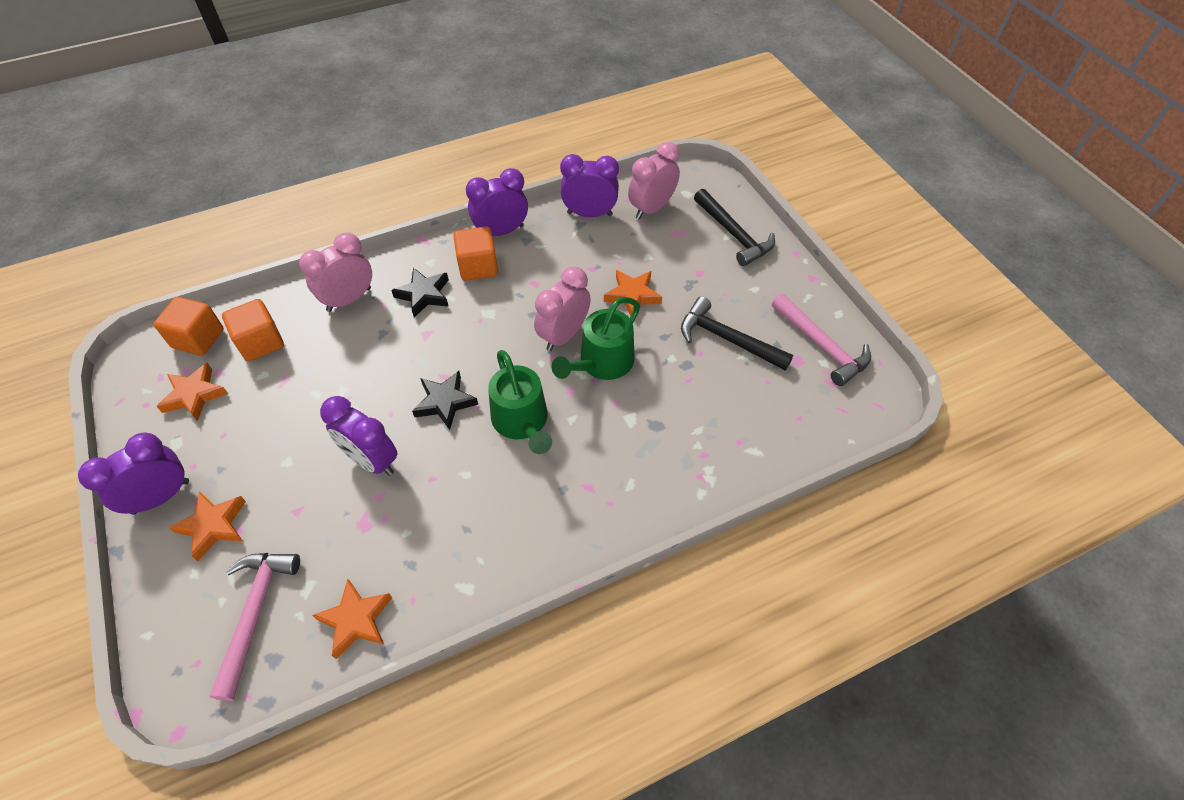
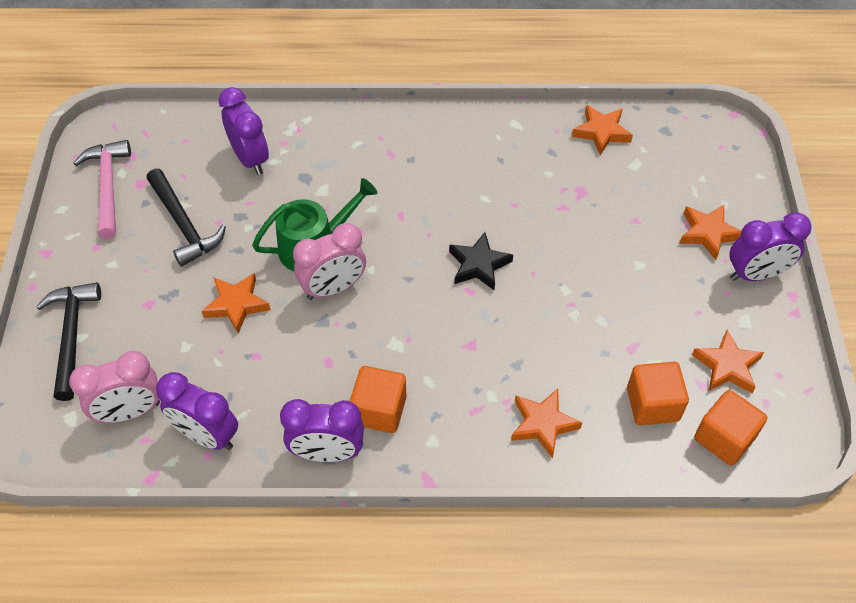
camera: 155 degrees left, 0 degrees up
pink hammer [210,553,300,701] -> none
pink clock [299,233,372,312] -> orange star [511,389,582,458]
purple clock [320,396,397,476] -> purple clock moved to [219,87,269,175]
black star [391,267,449,317] -> none
green watering can [488,350,552,454] -> none

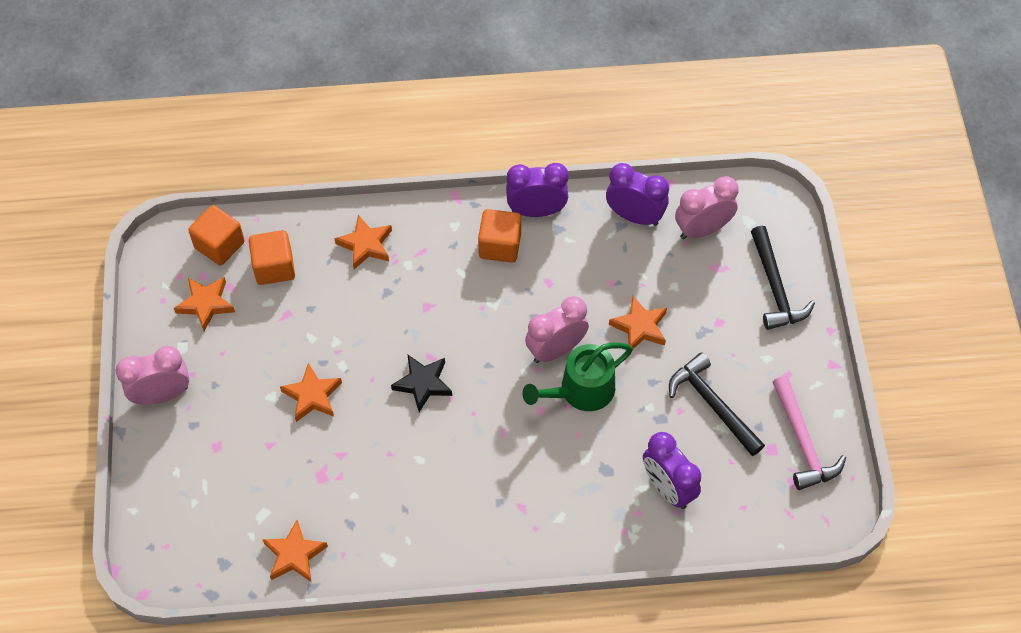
camera: 175 degrees right, 5 degrees up
orange star [679,205,741,260] -> orange star moved to [280,363,342,422]
purple clock [730,212,812,281] -> pink clock [116,346,189,405]

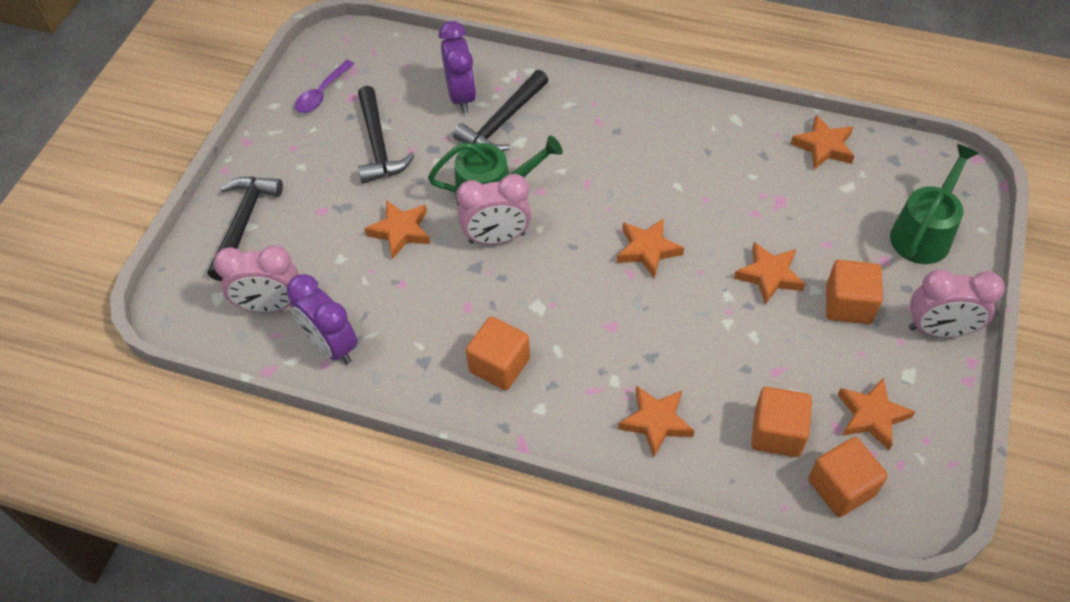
camera: 155 degrees left, 5 degrees down
black star [391,355,452,412] -> orange star [617,218,684,279]
purple clock [506,163,569,217] -> none
pink hammer [773,376,846,490] -> purple spoon [295,60,354,113]
none -> black hammer [453,70,548,151]
none -> orange cube [826,260,883,324]
none -> green watering can [890,144,979,264]

